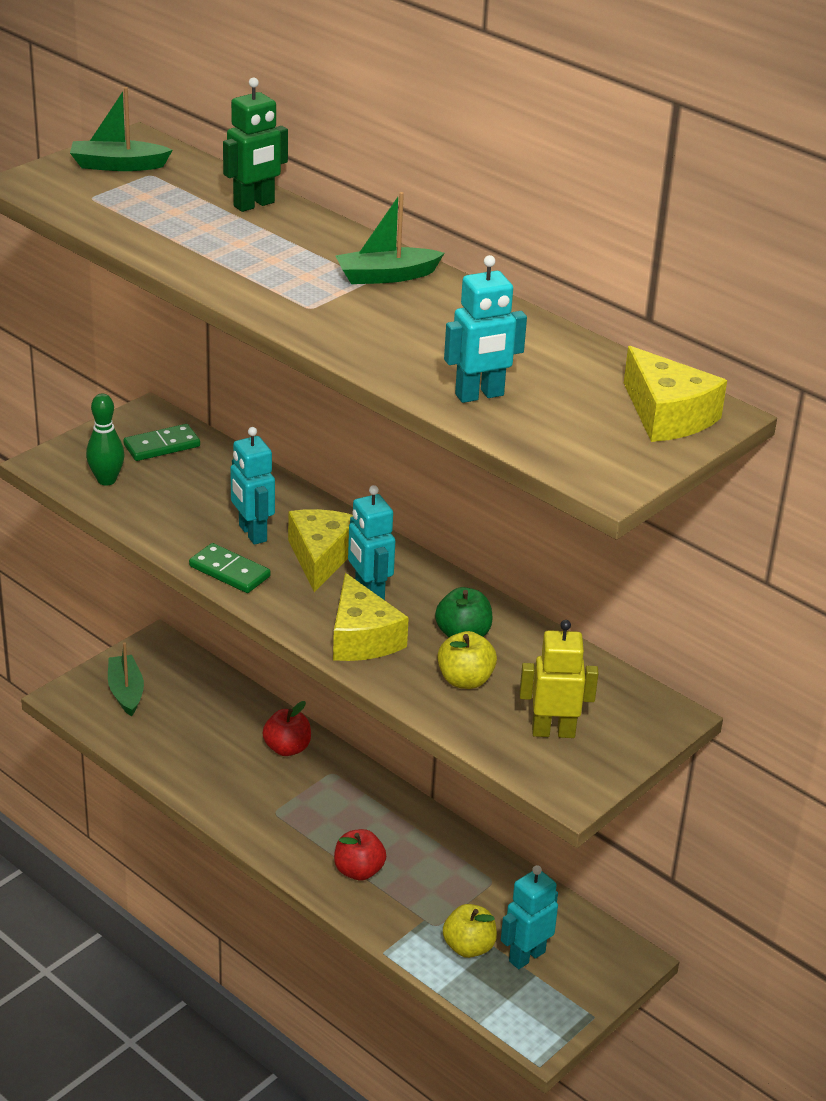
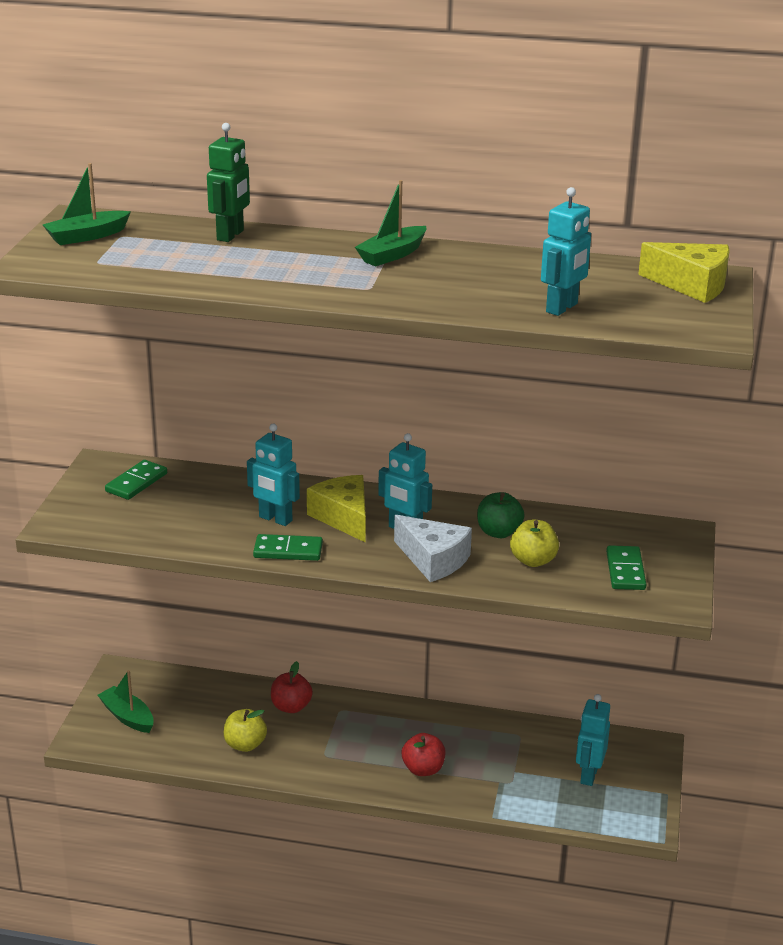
camera: 30 degrees left, 5 degrees down
green bowling pin [86,394,125,486] -> none
yellow cheese [333,573,409,661] -> white cheese [394,515,472,582]
yellow apple [443,904,497,958] -> yellow apple moved to [224,709,267,752]
yellow robot [520,620,599,738] -> green domino [606,545,646,590]

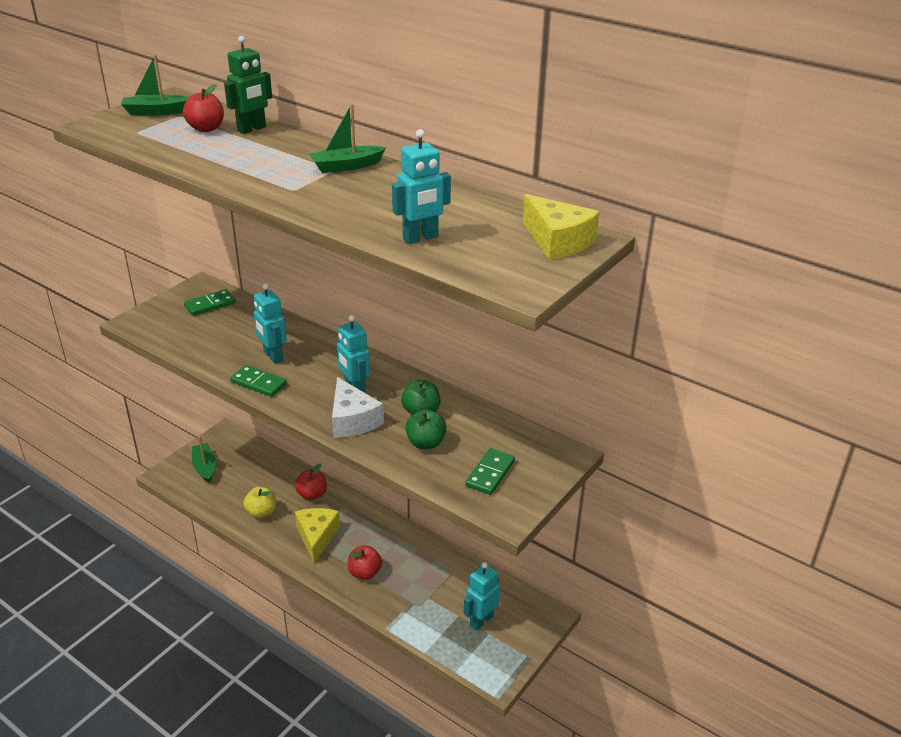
camera: 25 degrees right, 5 degrees up
yellow cheese [307,475,366,542] -> yellow cheese moved to [295,508,340,563]
yellow apple [510,519,559,567] -> green apple [405,409,447,449]
none -> red apple [183,84,224,132]

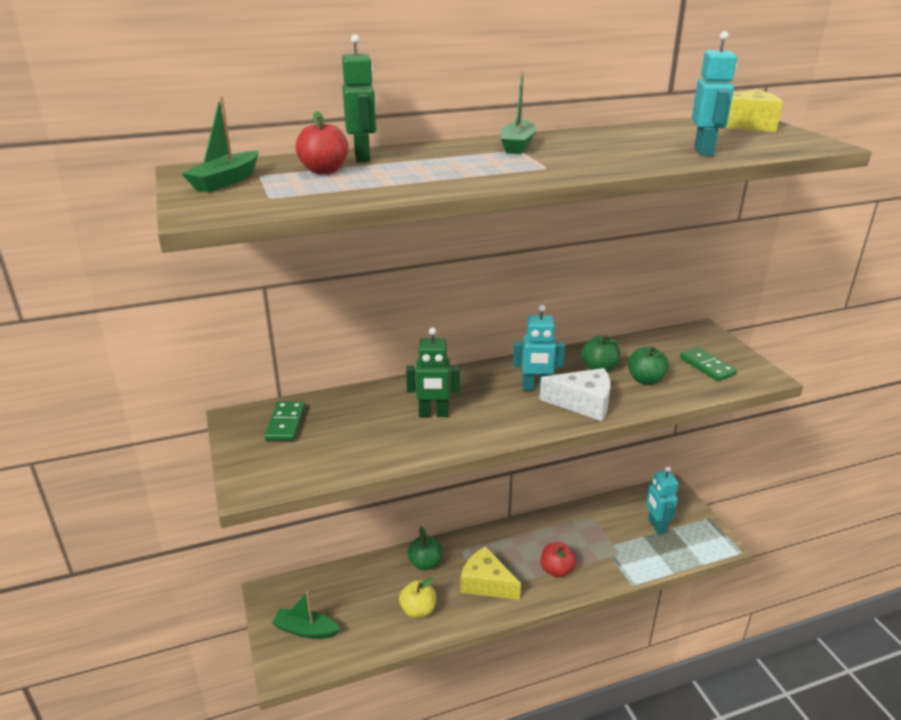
camera: 55 degrees left, 5 degrees down
green domino [230,365,287,397] -> none
turquoise robot [254,283,287,364] -> green robot [406,328,460,417]
red apple [295,463,327,500] -> green apple [408,527,442,570]

